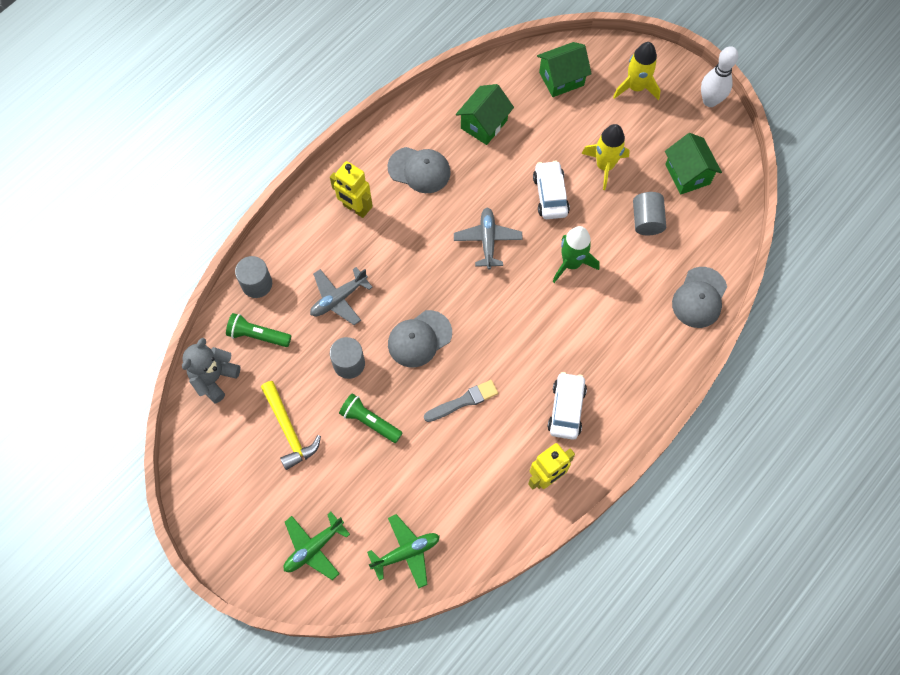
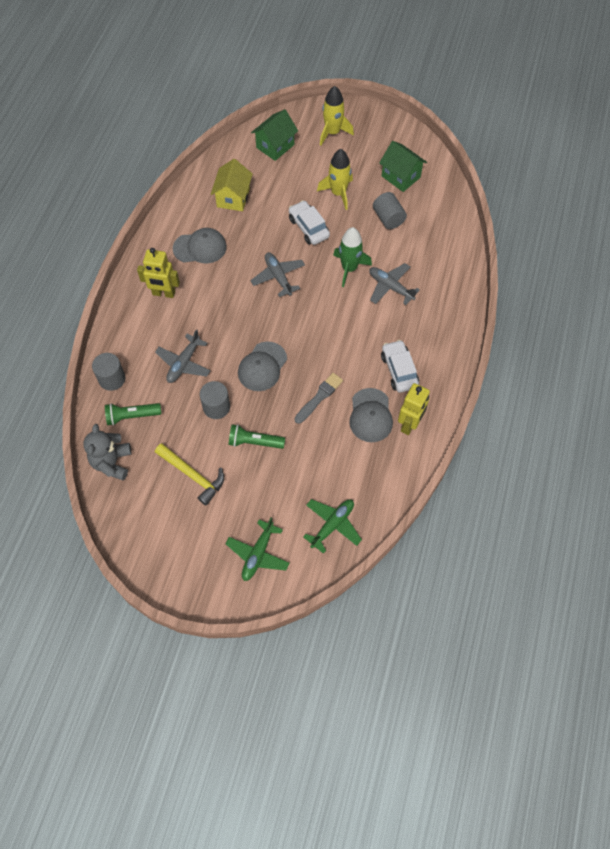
camera: 25 degrees left, 5 degrees down
green house [456,84,514,145] -> yellow house [211,159,253,211]
grey cap [672,267,727,328] -> grey cap moved to [349,388,393,442]
white bowling pin [701,46,738,107] -> none
none -> grey plane [369,263,420,305]

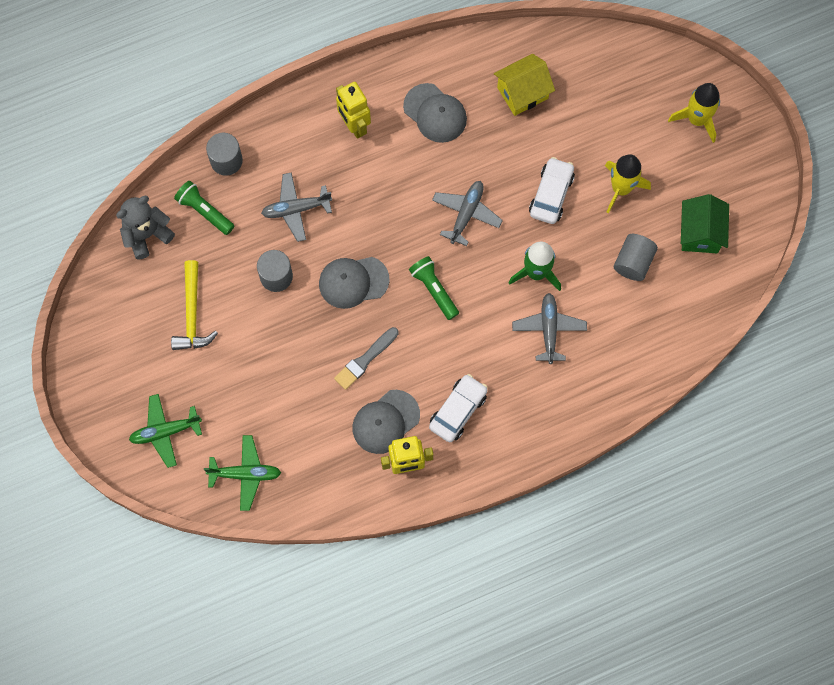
camera: 50 degrees right, 10 degrees up
green flashlight [229,424,285,449] -> green flashlight moved to [409,256,459,320]
green house [251,109,298,161] -> none
grey brush [295,373,343,424] -> grey brush turned 135 degrees clockwise [334,327,399,390]

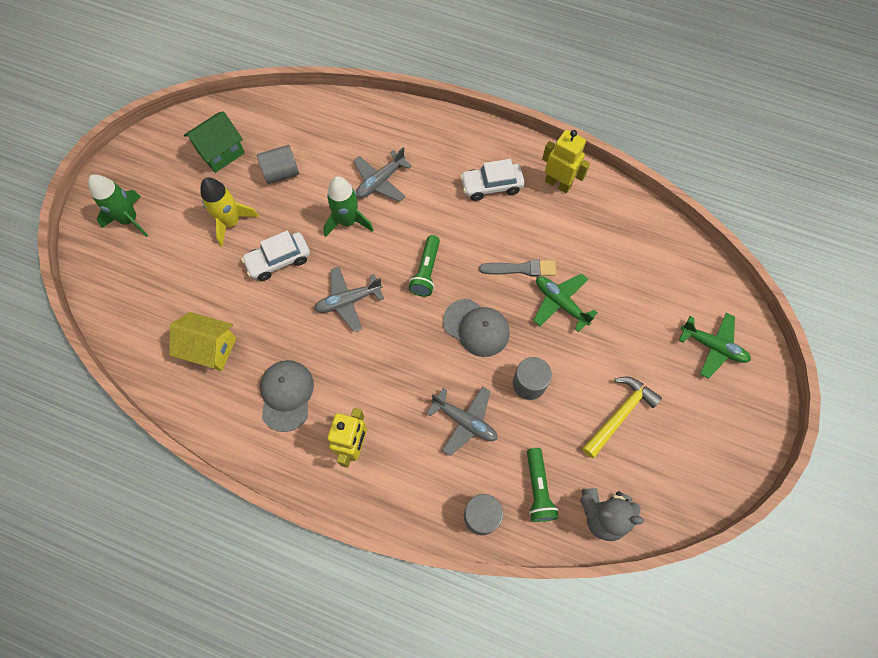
camera: 135 degrees left, 5 degrees down
green plane [204,435,281,511] -> green plane moved to [533,274,598,332]
grey cap [352,390,420,454] -> none
yellow rocket [668,83,720,143] -> green rocket [88,174,148,237]

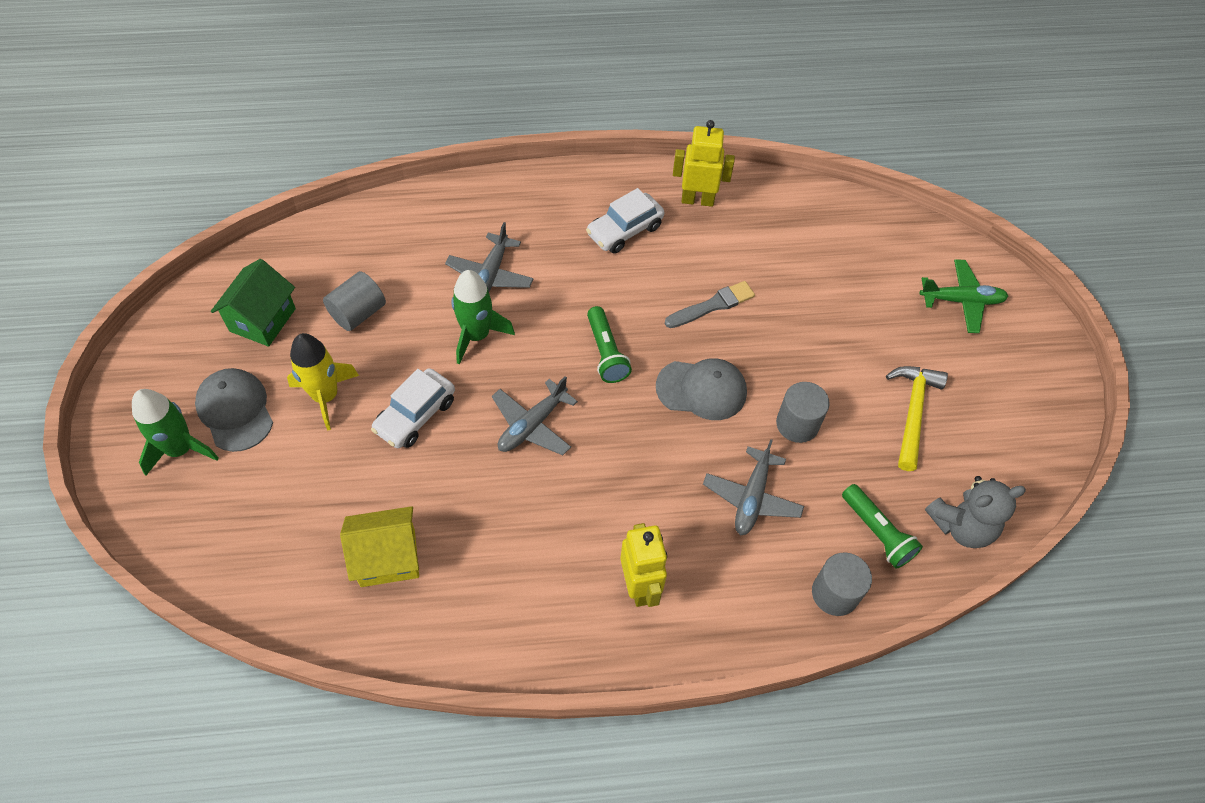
camera: 30 degrees left, 10 degrees down
grey cap [260,360,314,432] -> grey cap moved to [195,368,273,452]
grey plane [427,386,498,456] -> grey plane turned 105 degrees clockwise [703,439,804,535]
green plane [533,274,598,332] -> none

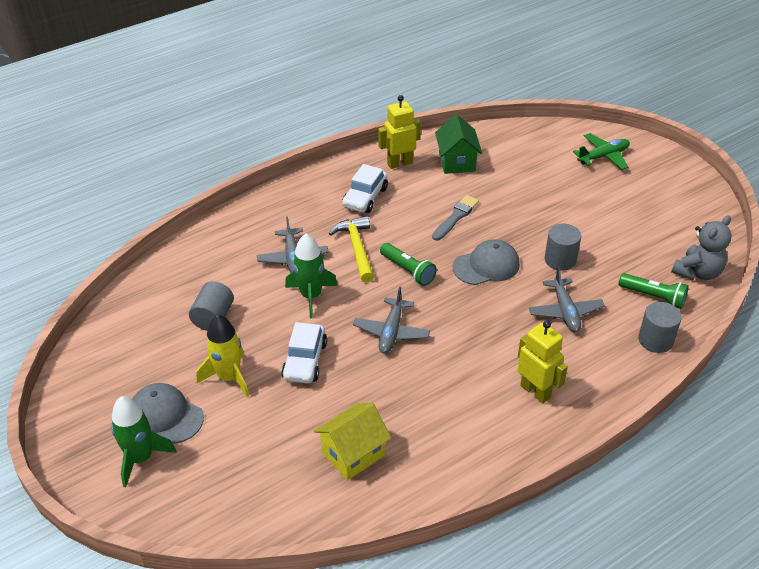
camera: 25 degrees left, 15 degrees down
green house [211,259,296,347] -> green house moved to [435,114,482,174]
yellow hammer [886,366,948,471] -> yellow hammer moved to [329,216,374,283]

